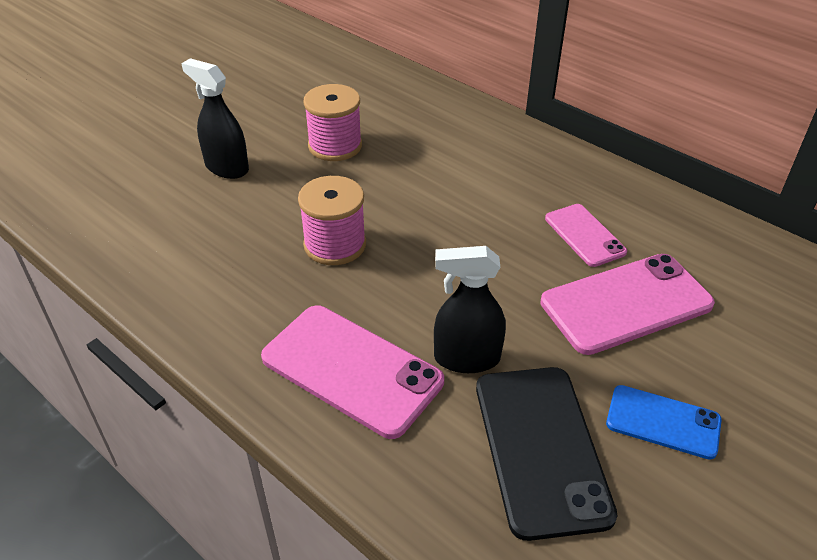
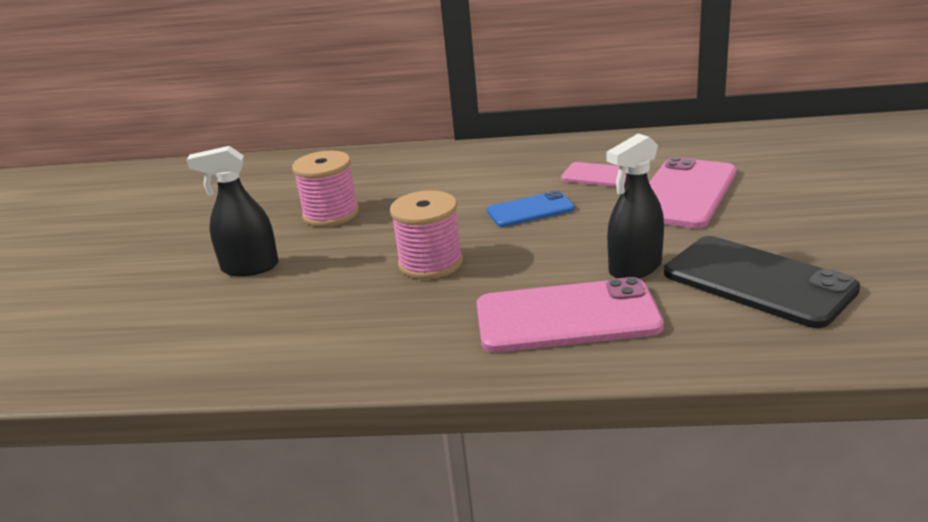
camera: 35 degrees left, 15 degrees down
blue phone [606,385,722,460] -> blue phone moved to [487,191,575,227]

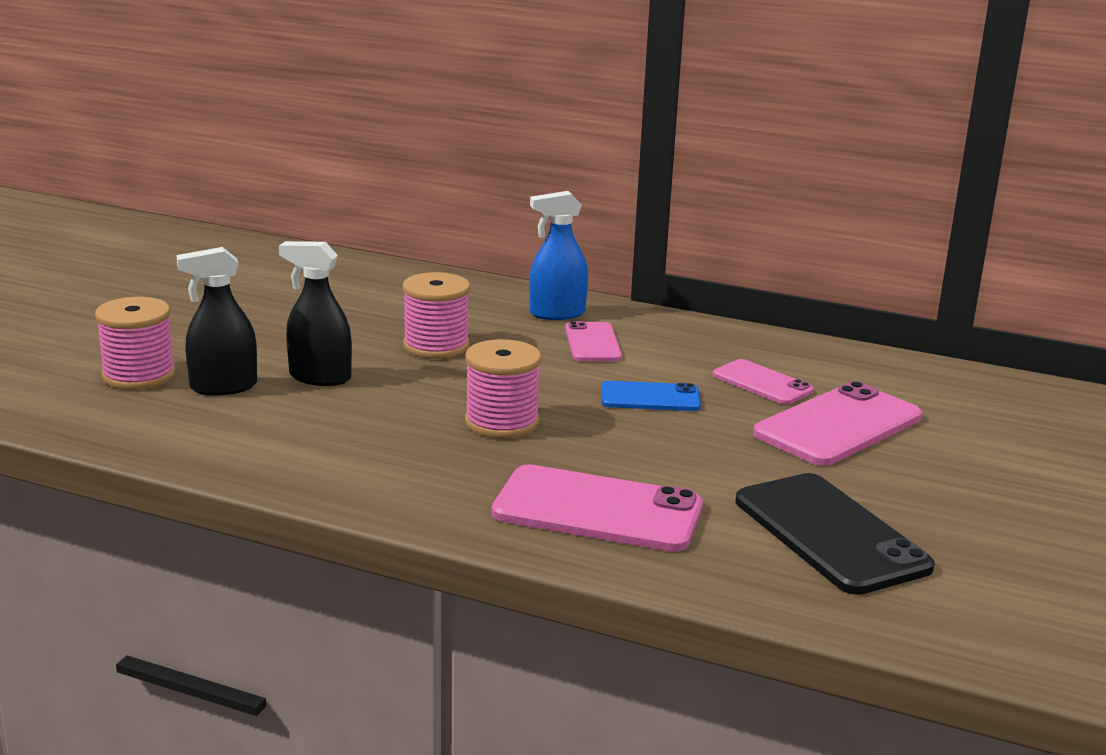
camera: 15 degrees right, 5 degrees down
black spray bottle [606,133,664,279] -> black spray bottle moved to [176,247,257,396]
none -> pink spool [95,297,175,390]
none -> blue spray bottle [529,191,588,320]
none -> pink phone [565,321,622,361]

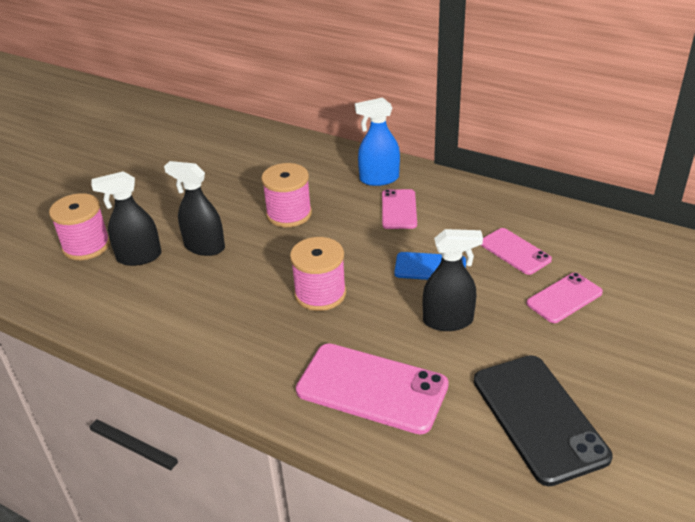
camera: 10 degrees right, 15 degrees up
pink phone [753,381,922,466] -> pink phone [526,273,603,323], size x0.58
none -> black spray bottle [423,229,483,331]

